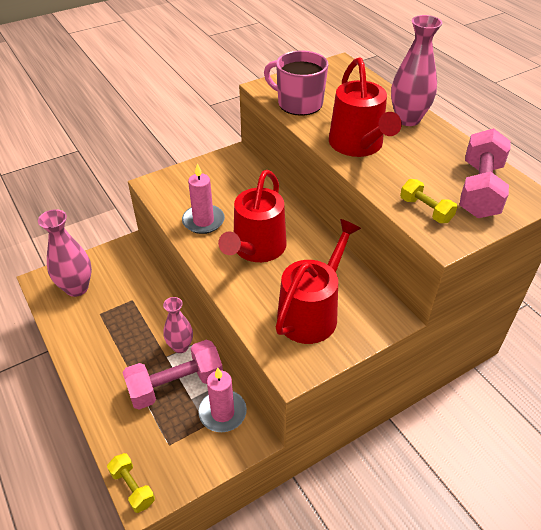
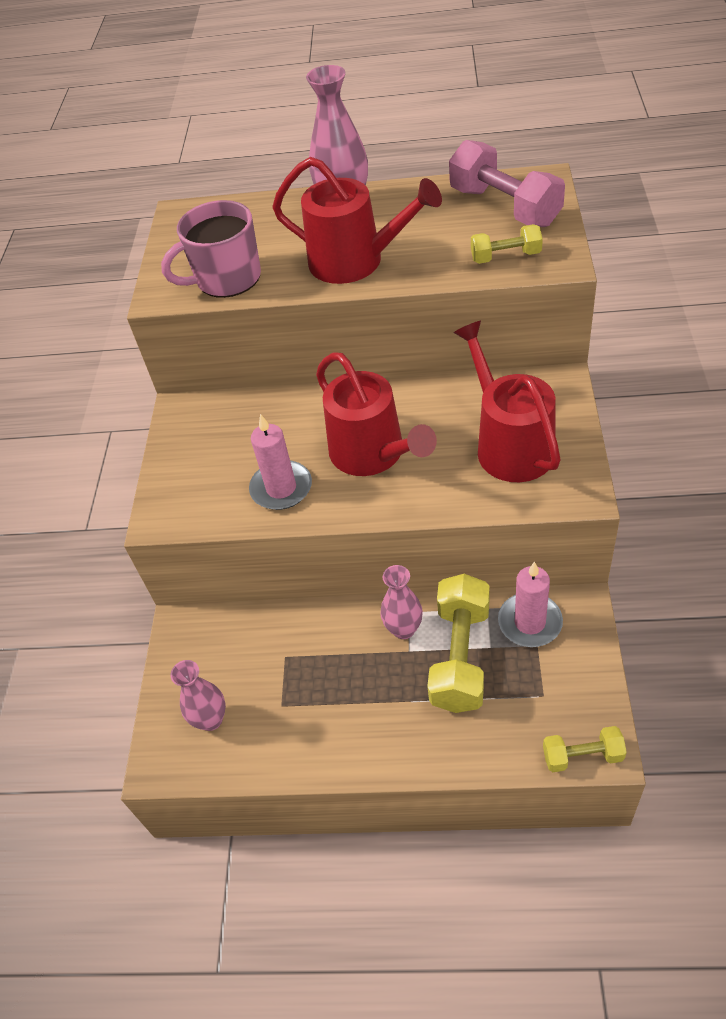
camera: 50 degrees left, 5 degrees up
pink vase [38,209,92,297] -> pink vase [171,660,226,731], size x0.65
pink dumbbell [122,340,223,409] -> yellow dumbbell [427,574,490,713]

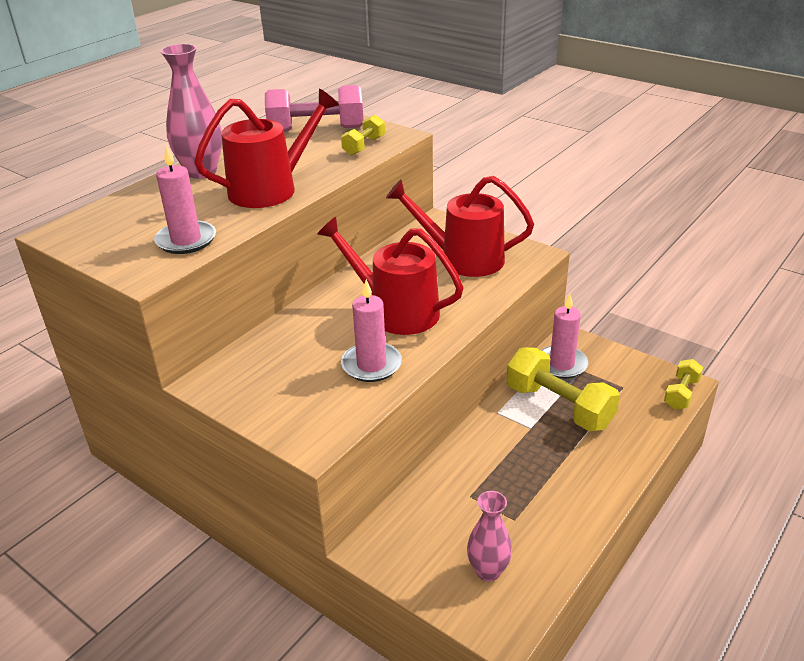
camera: 60 degrees left, 15 degrees down
pink mug [161,200,261,298] -> pink candle [154,145,216,254]
red watering can [316,352,437,476] -> red watering can turned 150 degrees counterclockwise [317,217,464,335]
pink vase [380,565,423,639] -> none

